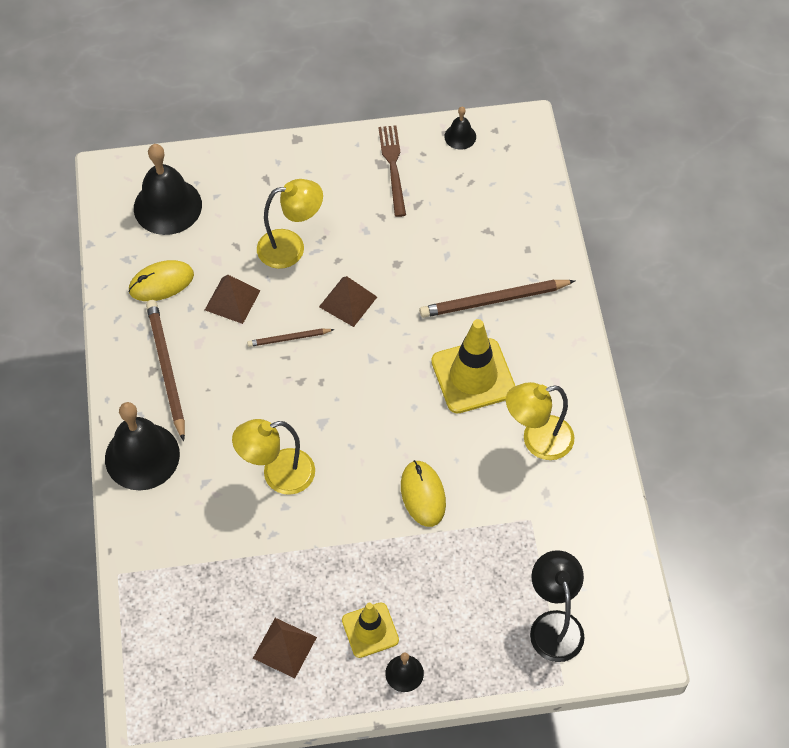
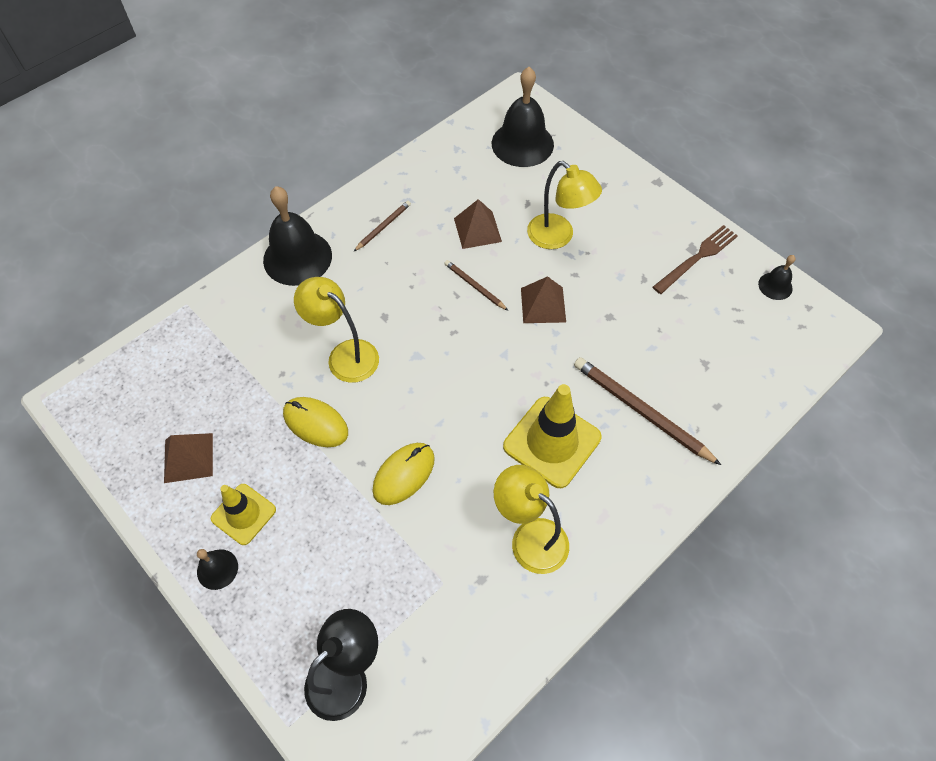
camera: 55 degrees right, 0 degrees up
yellow mouse [128,260,194,301] -> yellow mouse moved to [283,397,348,447]
brown pencil [146,300,185,441] -> brown pencil [354,201,411,251], size x0.54

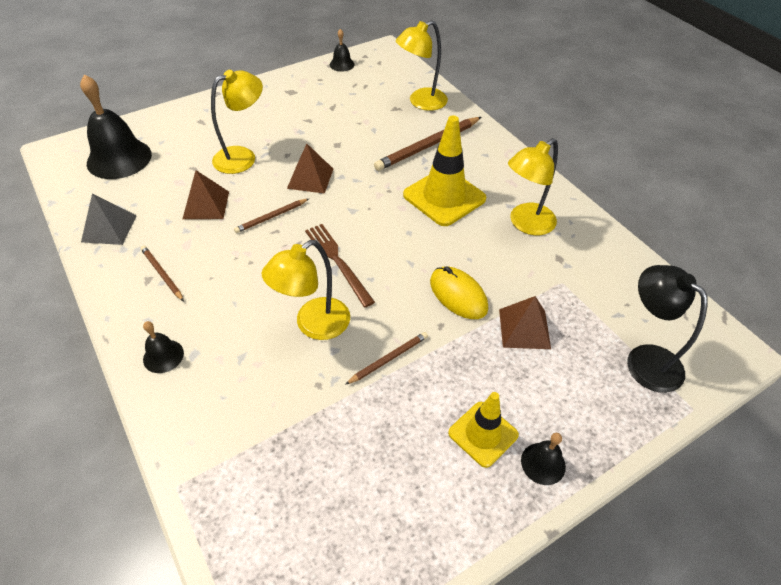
camera: 80 degrees left, 10 degrees down
brown pyramid [164,433,213,483] -> brown pyramid moved to [499,296,551,349]
black bell [263,186,332,286] -> black bell [143,321,184,373], size x0.48
yellow mouse [283,397,348,447] -> brown pencil [345,332,428,385]
brown fork [653,225,738,294] -> brown fork moved to [305,224,375,307]
none -> grey pyramid [81,193,137,245]
none -> yellow lamp [396,20,448,111]

